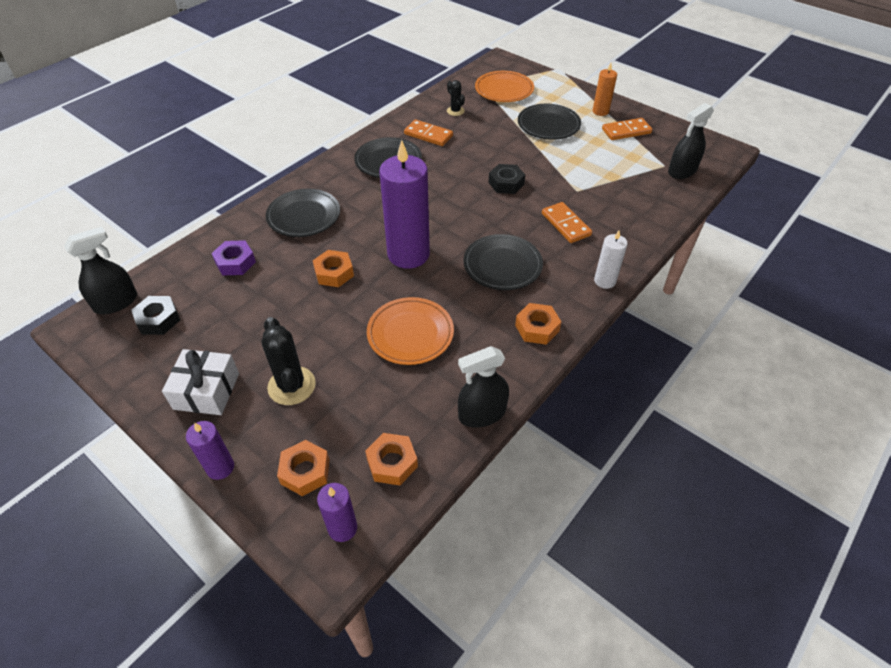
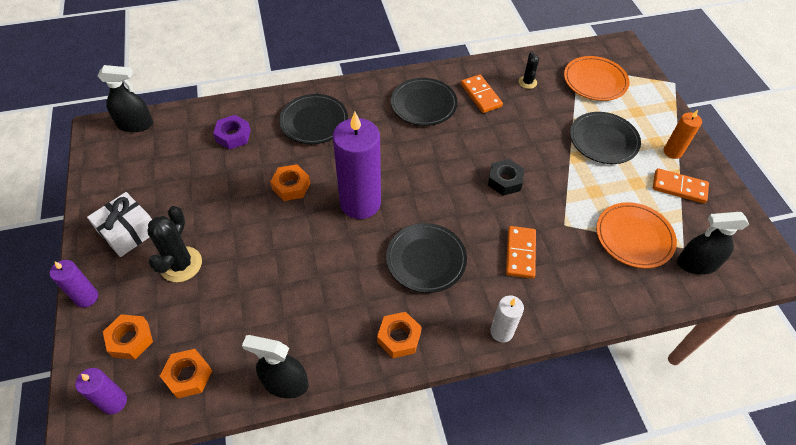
camera: 35 degrees right, 5 degrees up
black nut [132,296,180,335] -> none
orange plate [367,297,454,365] -> orange plate moved to [596,202,677,268]

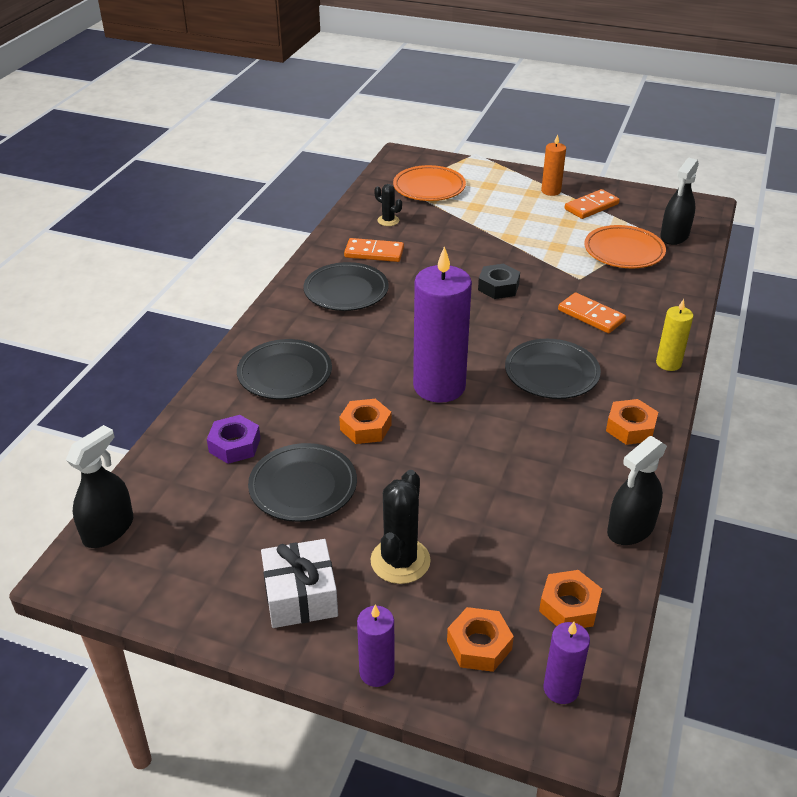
camera: 55 degrees left, 15 degrees down
black cactus [147,206,202,282] -> black cactus turned 60 degrees clockwise [370,470,431,584]
white candle [490,295,524,342] -> yellow candle [656,299,693,371]
black plate [570,112,641,164] -> black plate moved to [248,443,357,522]

